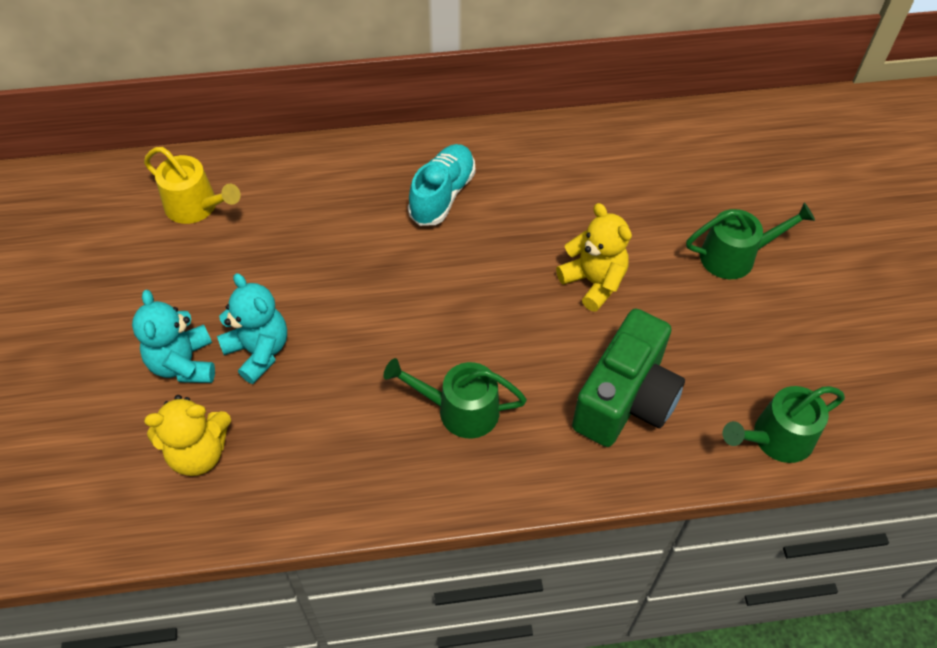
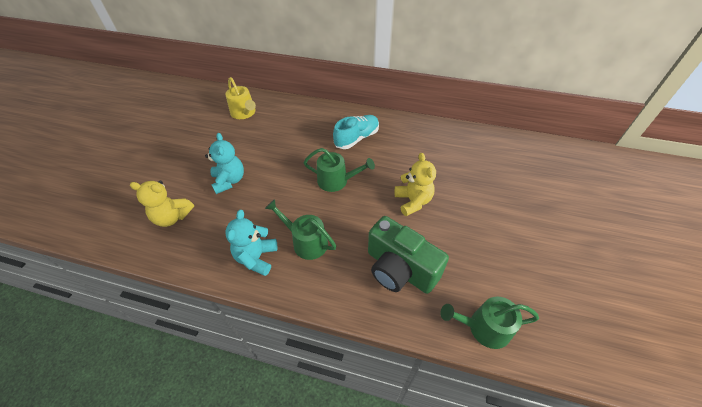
camera: 25 degrees right, 5 degrees down
turquoise teddy bear [132,290,215,383] -> turquoise teddy bear moved to [225,210,277,276]
green camera [572,309,685,447] -> green camera turned 75 degrees clockwise [368,216,449,294]
green watering can [686,203,815,279] -> green watering can moved to [303,148,375,192]

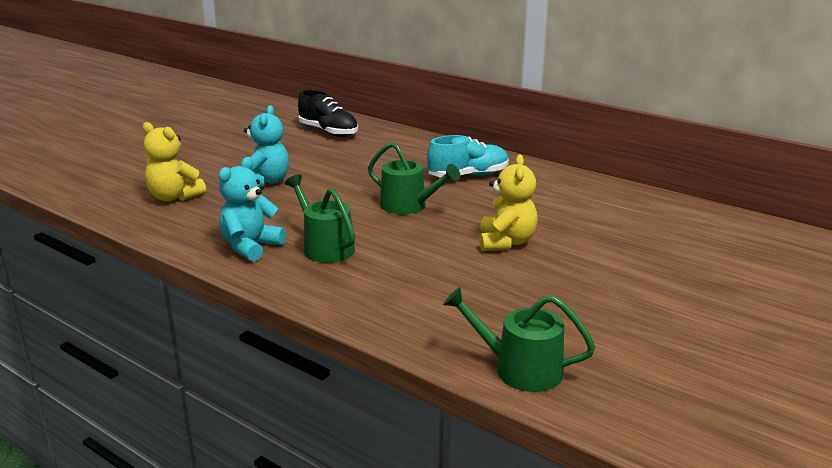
camera: 20 degrees right, 25 degrees down
yellow watering can [225,77,256,119] -> black shoe [298,90,358,137]
green camera [368,216,449,294] -> none

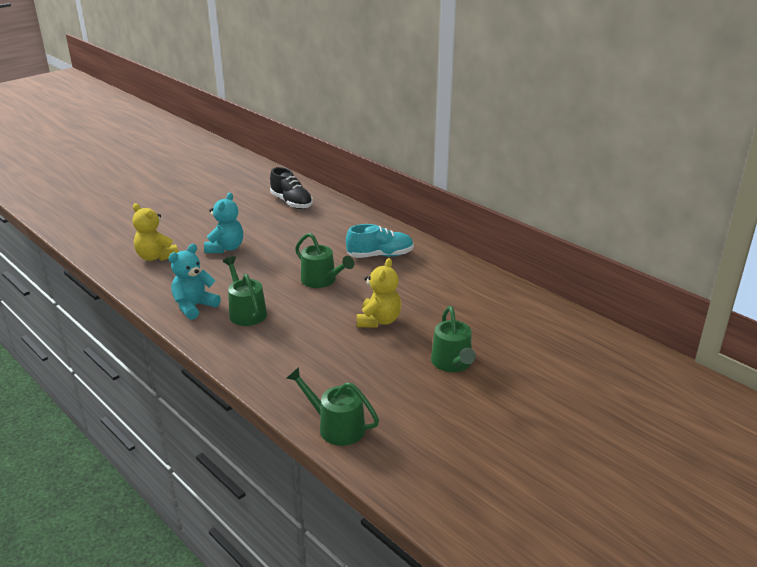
camera: 10 degrees right, 5 degrees up
none -> green watering can [431,306,476,372]

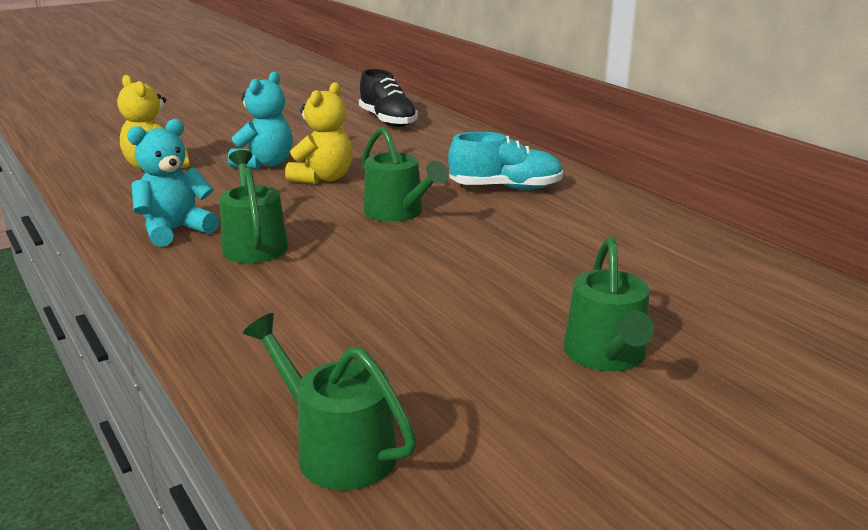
camera: 10 degrees right, 5 degrees down
yellow teddy bear [357,258,401,328] -> yellow teddy bear moved to [285,82,353,184]

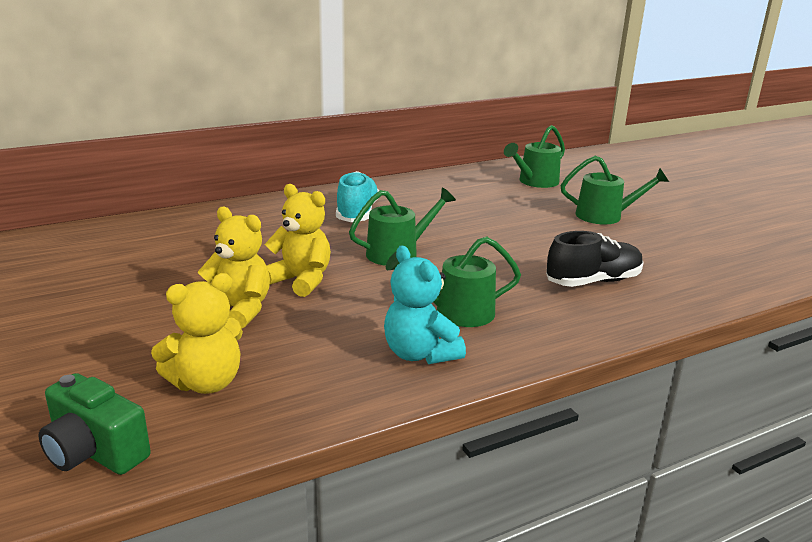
camera: 85 degrees left, 0 degrees up
turquoise teddy bear [228,71,293,169] -> yellow teddy bear [197,207,270,329]
green watering can [243,313,417,491] -> green watering can moved to [504,125,565,188]
black shoe [359,69,418,127] -> black shoe moved to [546,231,644,287]
none -> green camera [38,373,151,475]

